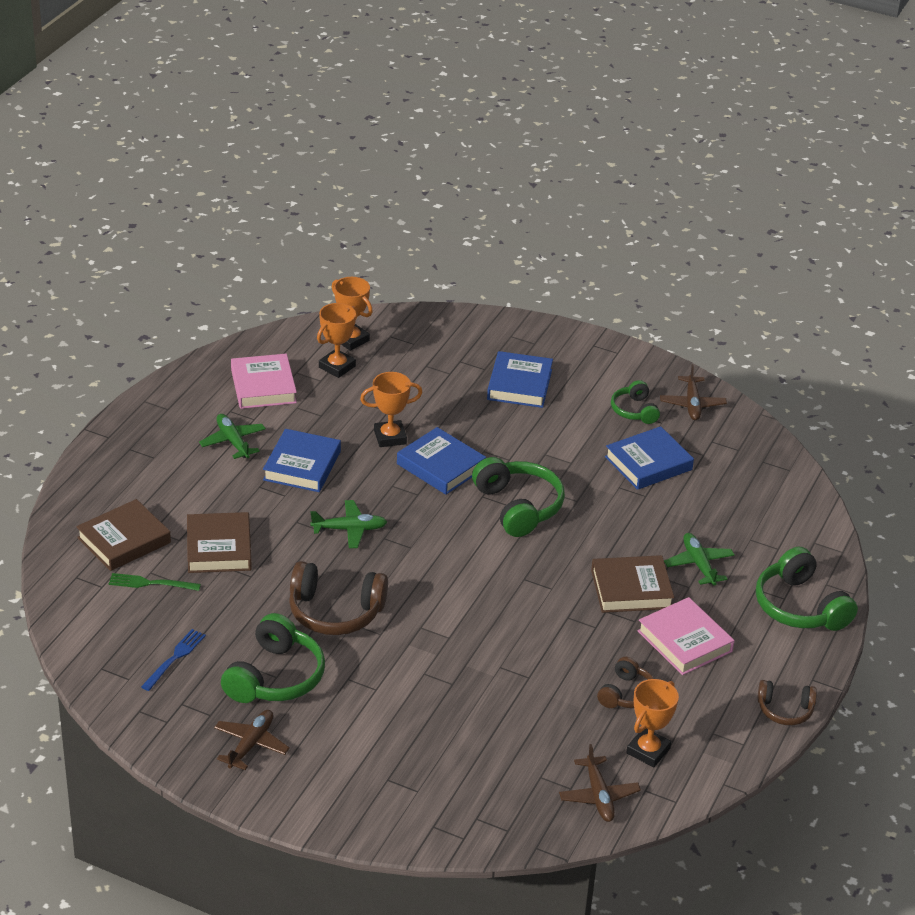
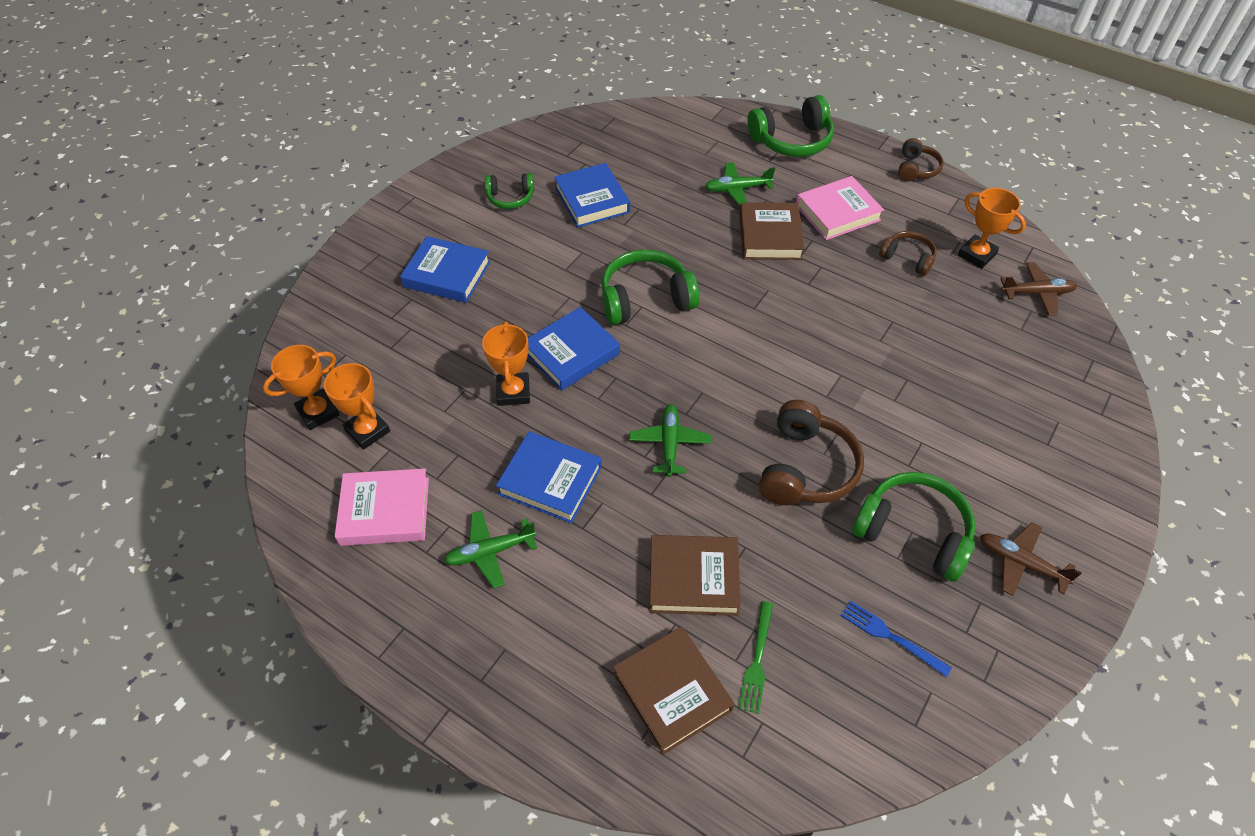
camera: 80 degrees left, 15 degrees up
brown plane [660,364,727,420] -> none

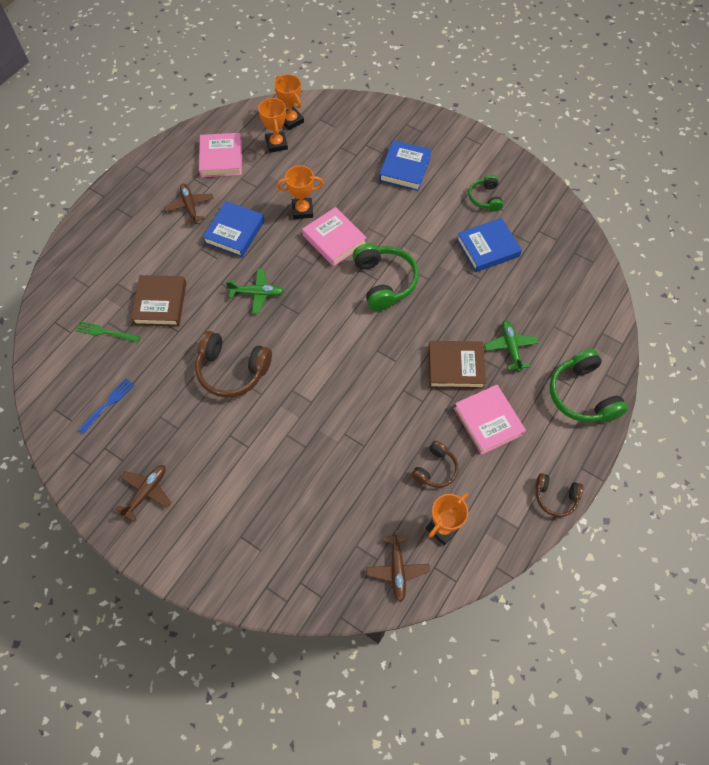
camera: 90 degrees right, 10 degrees up
orange trophy [324,363,390,450] -> orange trophy turned 60 degrees counterclockwise [258,97,288,153]
green plane [444,510,537,588] -> brown plane [164,184,214,225]
blue book [528,307,620,391] -> pink book [302,207,367,266]
brown book [613,626,734,755] -> none
green headphones [852,472,976,582] -> none

